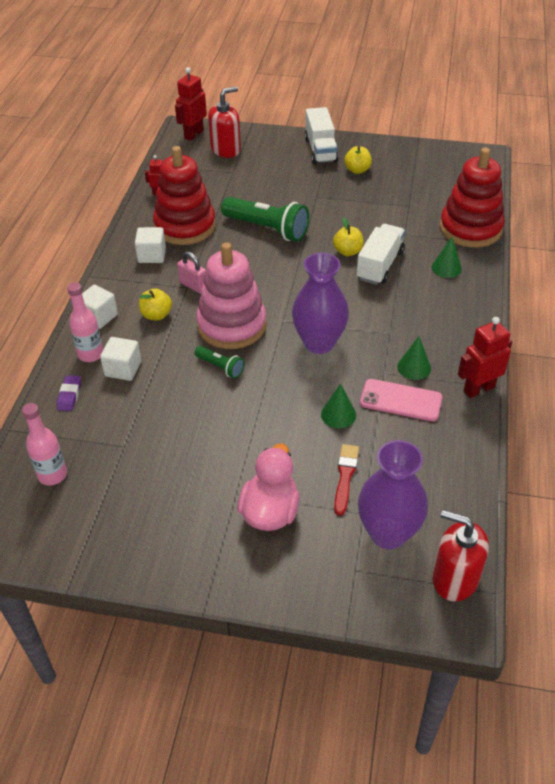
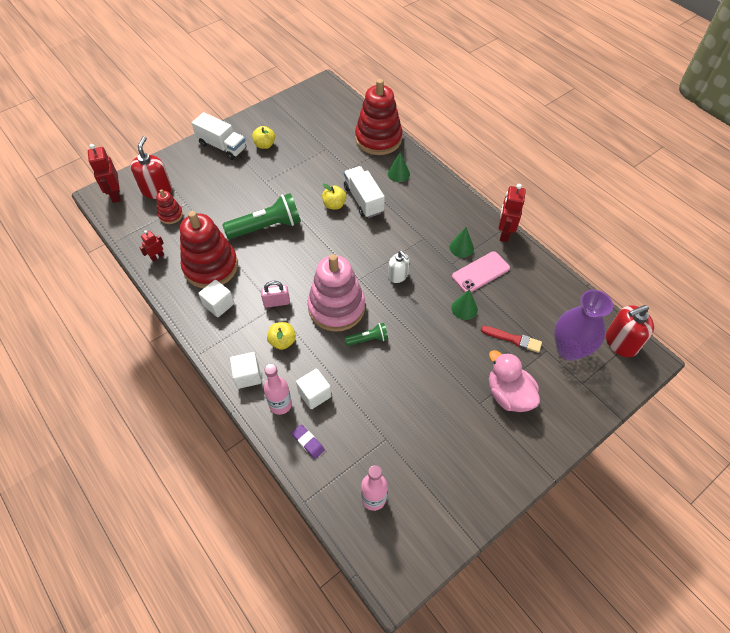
camera: 50 degrees left, 10 degrees up
purple vase [292,253,349,354] -> white soap dispenser [388,251,409,283]
red brush [334,444,359,515] -> red brush turned 150 degrees clockwise [481,326,542,353]
none -> red stacking toy [156,189,183,224]

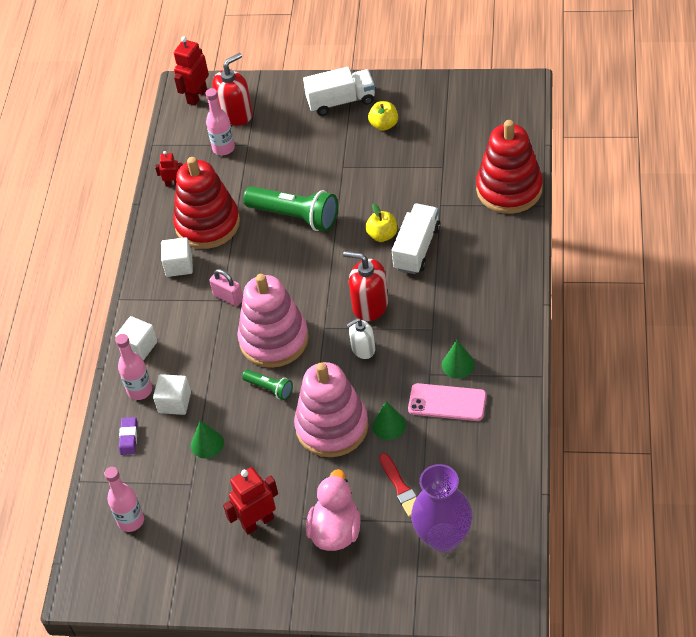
camera: 50 degrees right, 5 degrees down
red stacking toy [156,189,183,224] -> pink bottle [206,88,235,155]
white truck [192,112,246,160] -> white truck turned 90 degrees counterclockwise [303,67,375,116]
yellow apple [267,322,296,350] -> none
green cone [388,152,410,182] -> green cone moved to [191,420,224,459]
white soap dispenser [388,251,409,283] -> white soap dispenser turned 60 degrees clockwise [347,318,375,359]
red robot [499,184,526,242] -> red robot moved to [223,467,278,534]
red soap dispenser [606,305,654,357] -> red soap dispenser moved to [343,251,388,321]
none -> pink stacking toy [294,362,369,457]

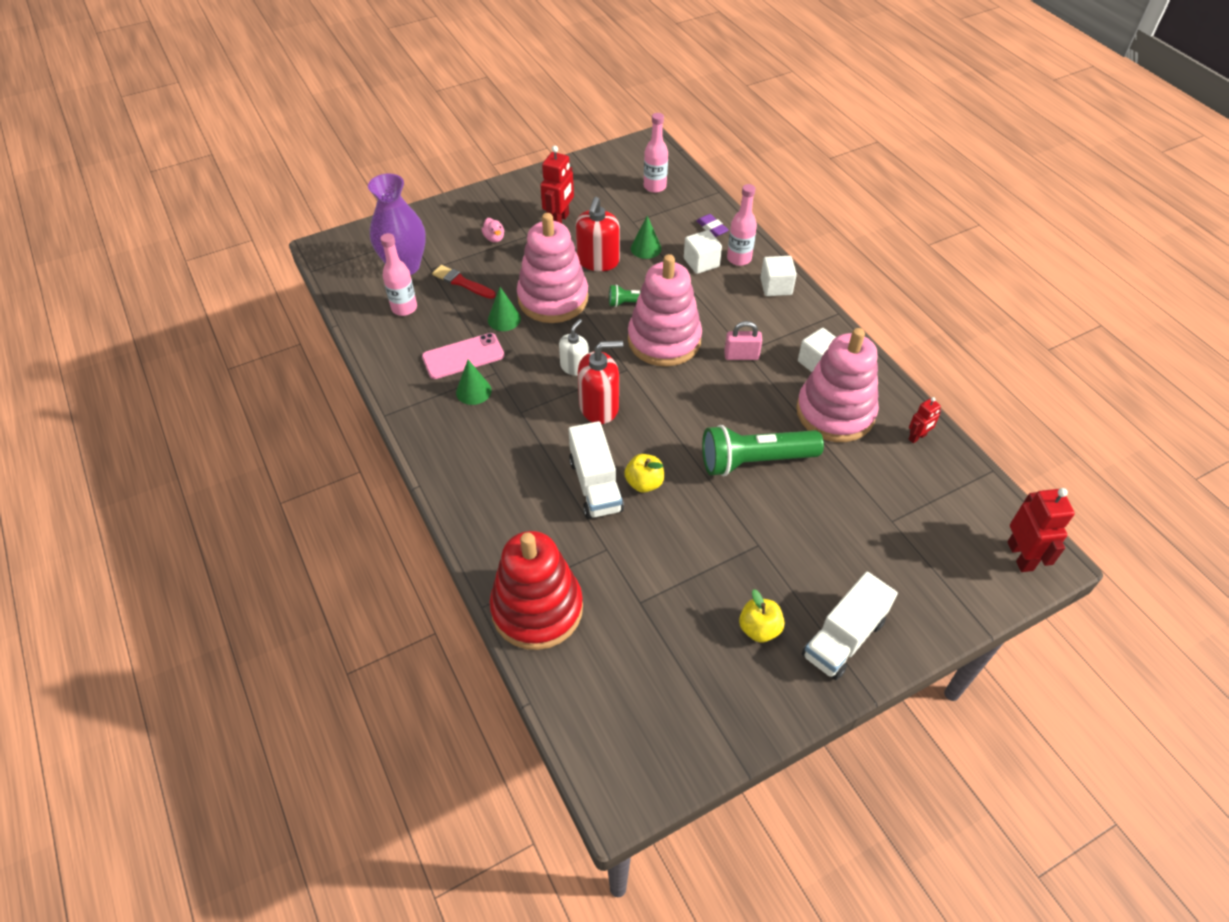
camera: 140 degrees right, 0 degrees up
red stacking toy [173,157,240,249] -> pink stacking toy [796,328,879,442]
pink bottle [206,88,235,155] -> pink bottle moved to [380,233,417,316]
red soap dispenser [213,53,253,125] -> red soap dispenser moved to [576,197,620,271]
pink duck [306,469,361,551] -> pink duck [482,218,504,243], size x0.46

